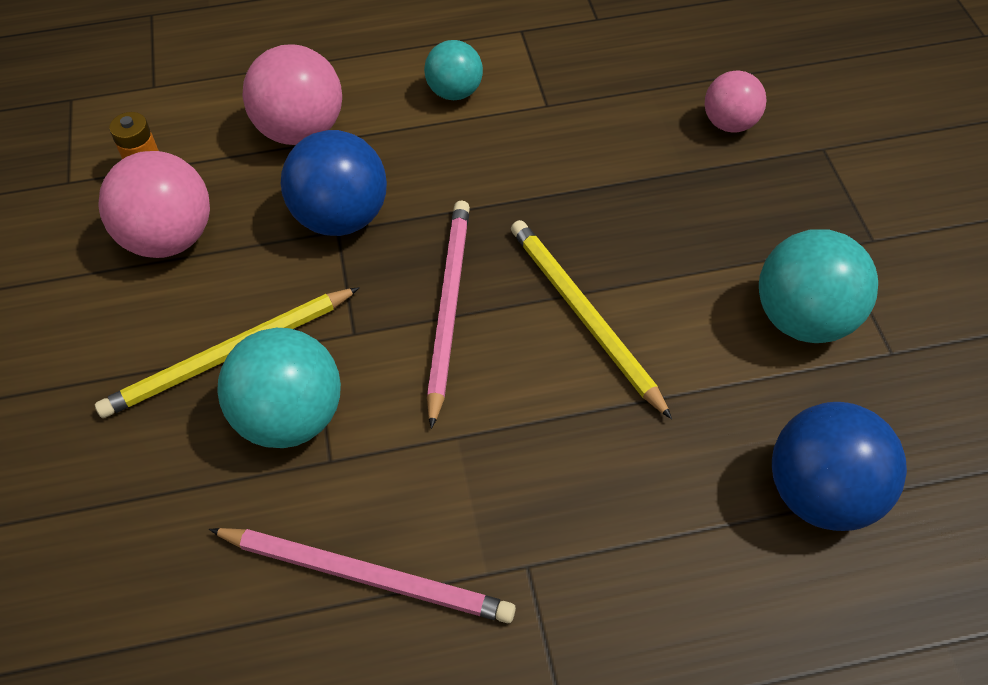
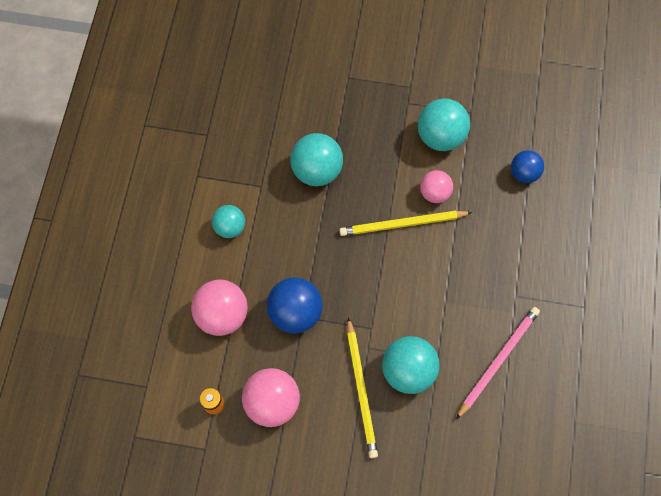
camera: 70 degrees left, 15 degrees up
pink pencil [427,201,470,429] -> none
pink ball [705,70,766,133] -> pink ball moved to [420,170,453,203]
blue ball [772,402,907,531] -> blue ball [511,150,544,183], size x0.62
none -> turquoise ball [290,133,343,186]

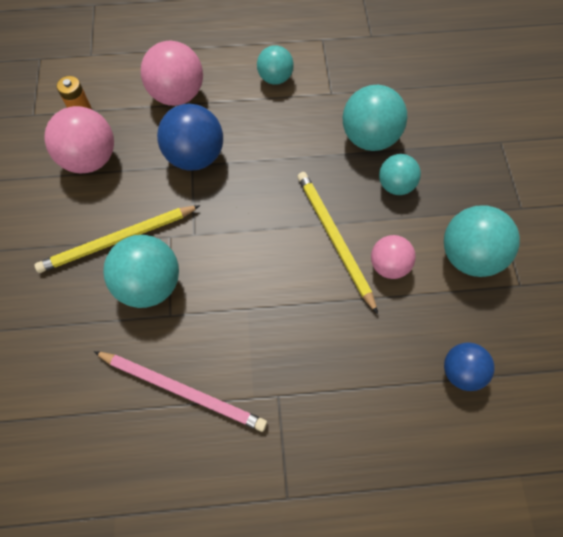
camera: 75 degrees right, 5 degrees down
none -> turquoise ball [379,154,421,195]

